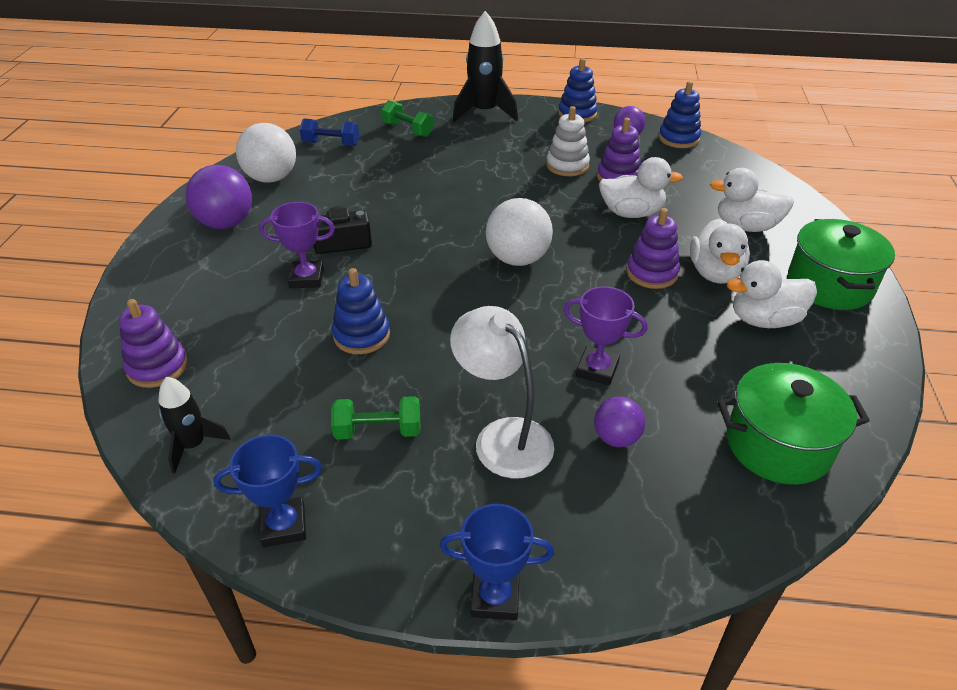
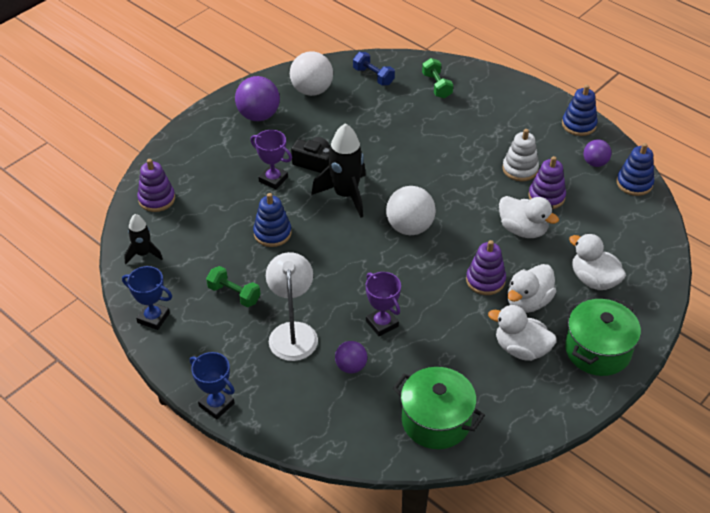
camera: 35 degrees right, 5 degrees up
black rocket [453,11,518,122] -> black rocket moved to [311,123,366,218]

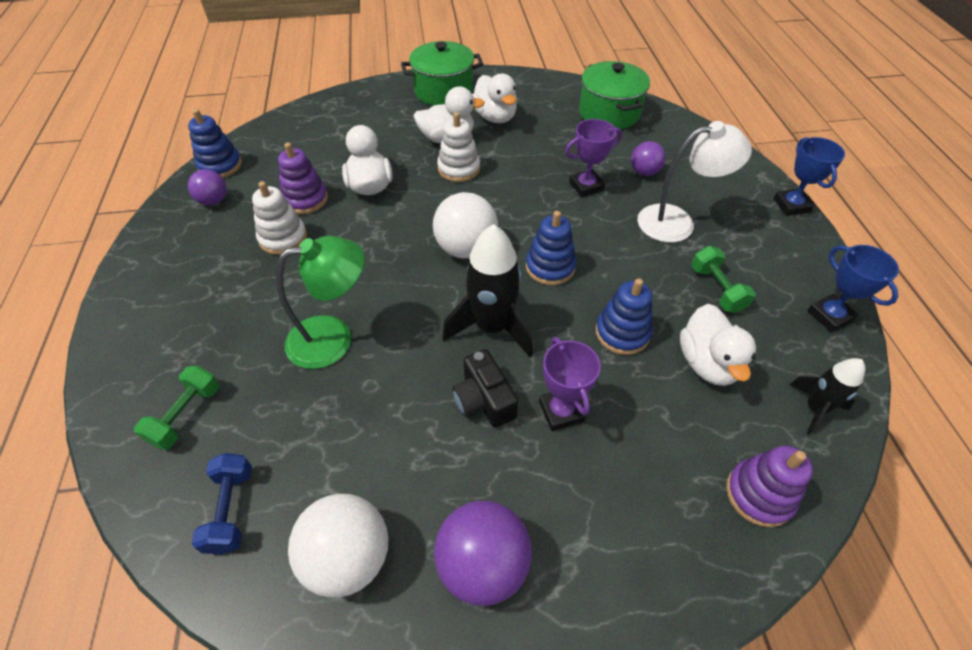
camera: 140 degrees left, 5 degrees up
white lamp [266,252,318,361] -> white lamp turned 135 degrees counterclockwise [637,121,752,243]
purple trophy [366,272,401,336] -> purple trophy turned 60 degrees clockwise [565,119,622,197]
purple stacking toy [466,240,506,295] -> white stacking toy [437,112,480,182]
blue stacking toy [562,85,598,136] -> blue stacking toy moved to [526,211,576,285]
white duck [569,233,626,290] -> white duck moved to [680,304,756,386]
none -> green lamp [276,236,365,369]

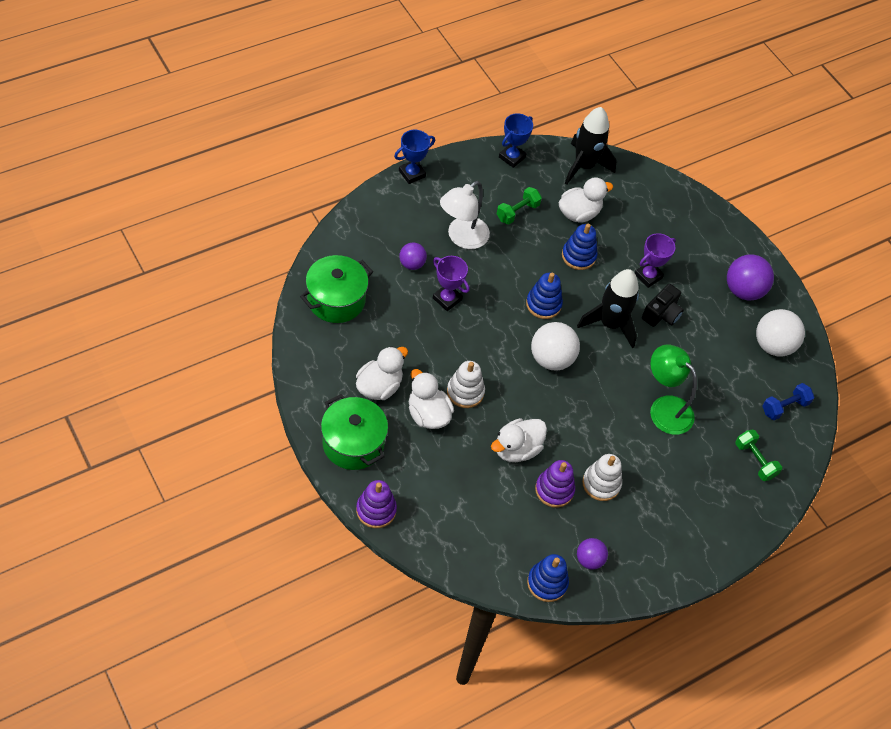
camera: 120 degrees left, 5 degrees up
green dumbbell [134,366,220,450] -> green dumbbell turned 60 degrees clockwise [735,430,782,481]
white lamp [637,121,752,243] -> white lamp turned 105 degrees counterclockwise [440,181,490,249]
purple stacking toy [726,446,813,527] -> purple stacking toy moved to [356,480,397,528]
black rocket [789,358,865,435] -> black rocket [565,107,617,185], size x1.72

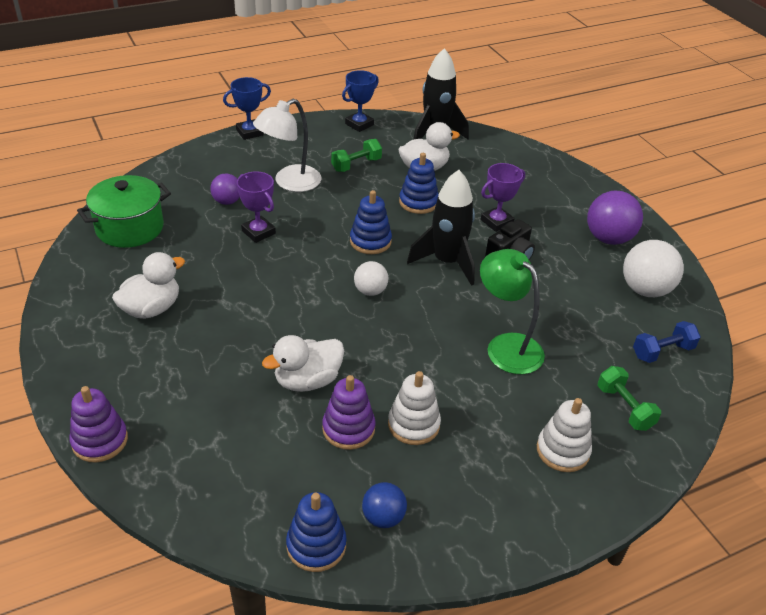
camera: 10 degrees right, 15 degrees down
green pot [321,394,388,470] -> none
white duck [409,369,454,429] -> none
white stacking toy [447,361,485,408] -> white stacking toy moved to [537,398,592,472]
white ball [531,322,580,370] -> white ball [354,261,388,296], size x0.59
purple ball [577,538,608,570] -> blue ball [362,482,407,528]

